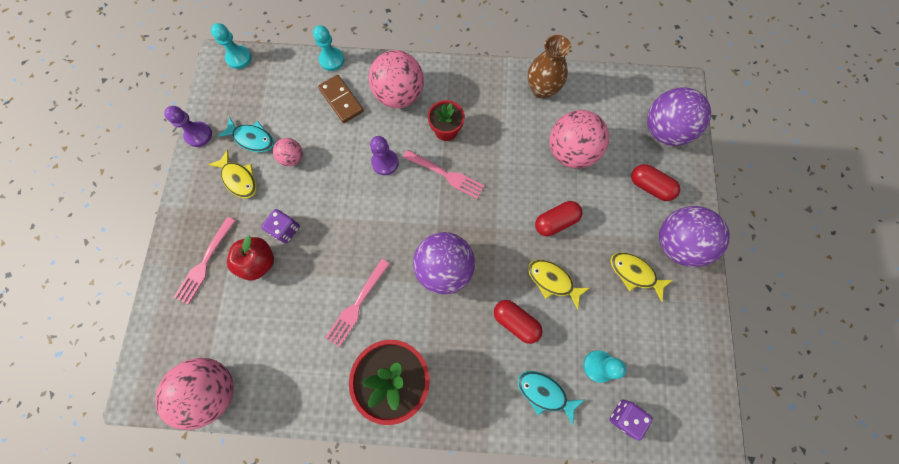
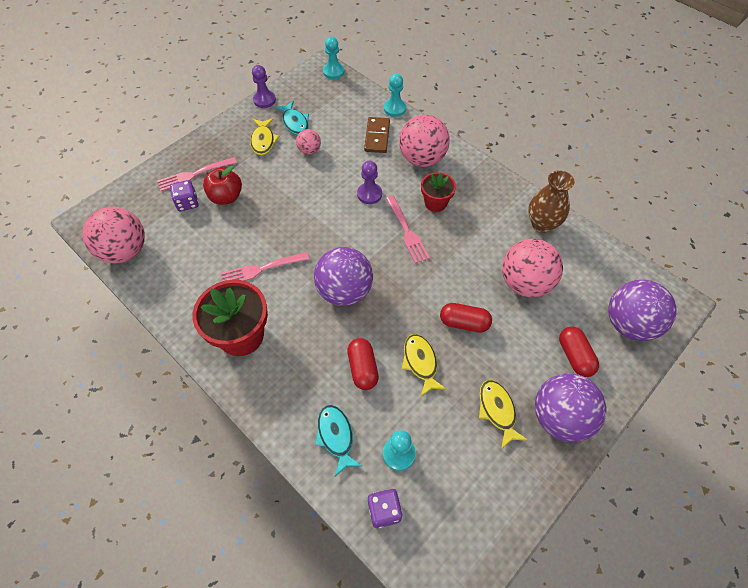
camera: 40 degrees right, 15 degrees down
purple dice [261,209,300,243] -> purple dice moved to [170,180,199,211]

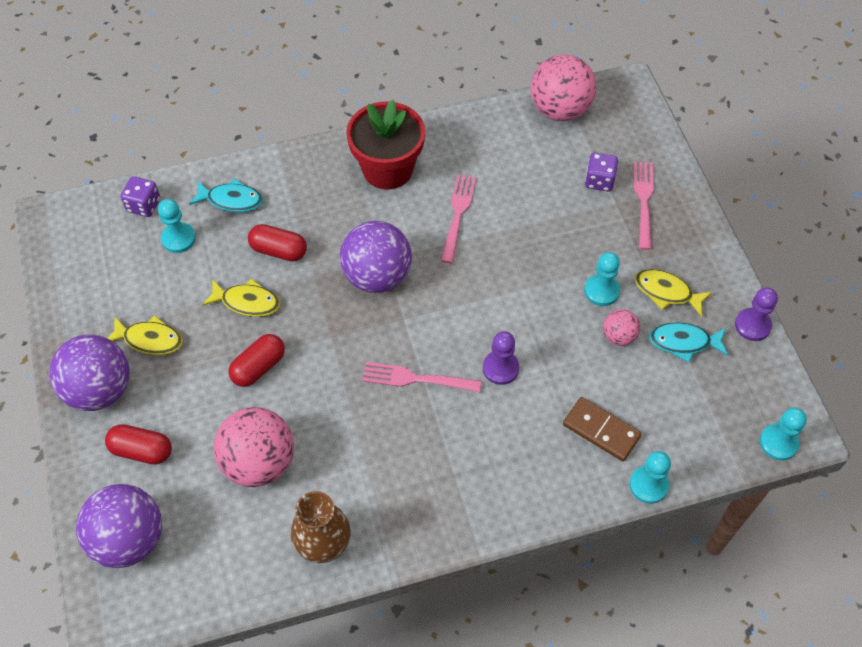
camera: 120 degrees right, 0 degrees up
red apple [203,166,242,205] -> none
pink ball [399,115,450,167] -> none
red flower pot [421,172,456,212] -> none
none -> turquoise pawn [584,252,620,306]

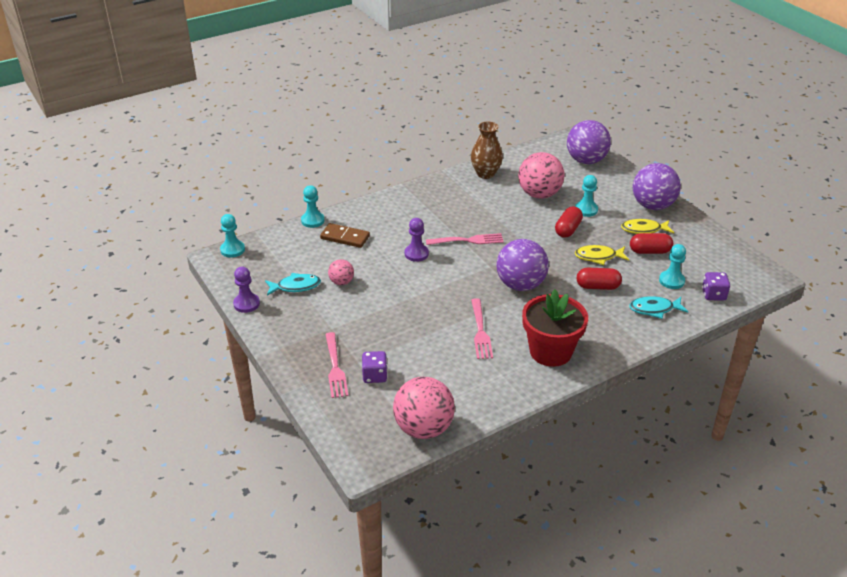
camera: 165 degrees right, 20 degrees down
red capsule [105,424,172,464] -> red capsule moved to [630,233,673,254]
turquoise pawn [584,252,620,306] -> turquoise pawn moved to [575,175,598,217]
yellow fish [635,269,712,317] -> none

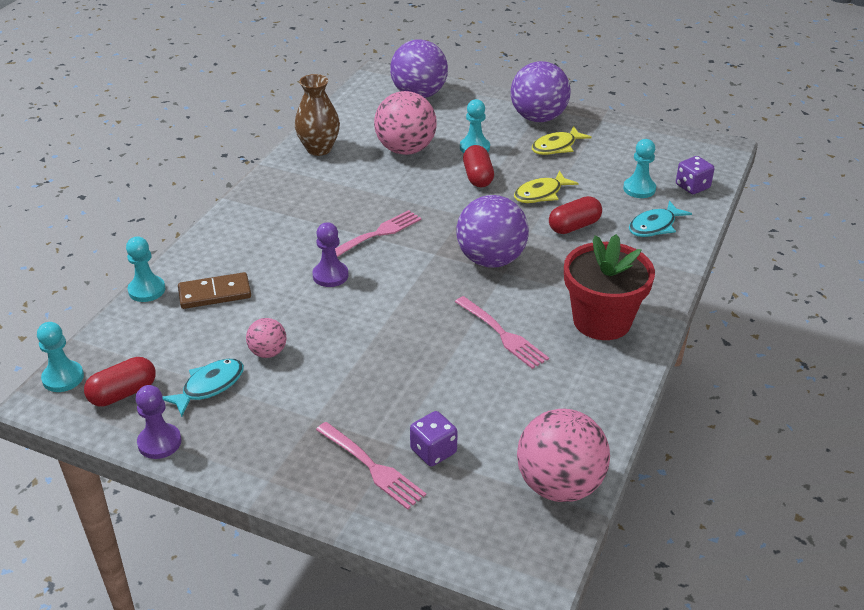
camera: 35 degrees left, 0 degrees up
red capsule [630,233,673,254] -> red capsule moved to [84,357,156,407]

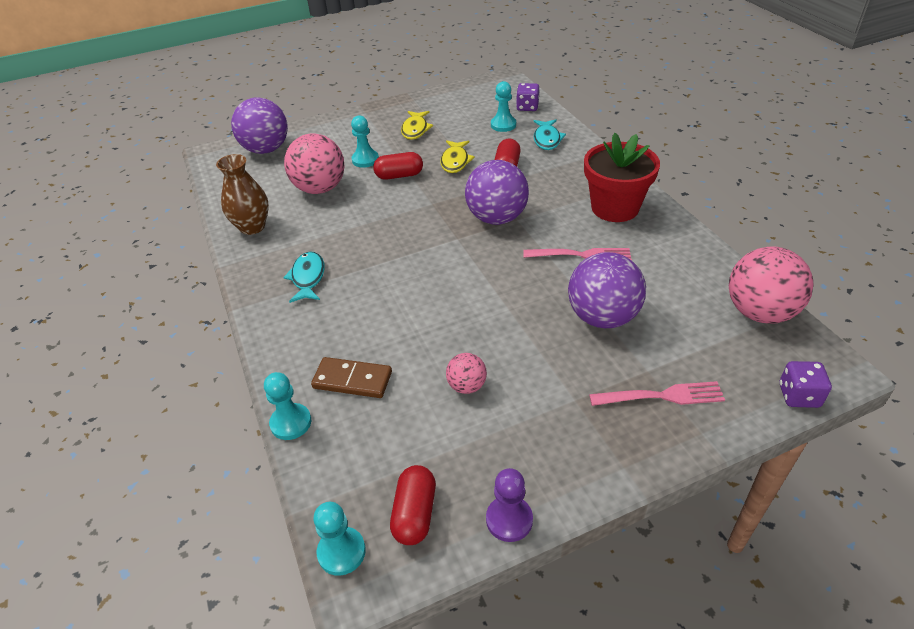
camera: 45 degrees left, 5 degrees up
turquoise fish [162,359,244,417] -> turquoise fish moved to [283,252,325,303]
brown domino [178,272,251,309] -> brown domino turned 75 degrees clockwise [311,357,392,398]
purple pawn [312,222,348,287] -> none
pink fork [335,210,421,257] -> none
purple dice [410,411,458,466] -> purple dice moved to [779,361,832,408]
red capsule [463,145,494,187] -> red capsule turned 45 degrees counterclockwise [373,152,423,180]
purple ball [511,61,571,122] -> purple ball moved to [568,252,646,328]

